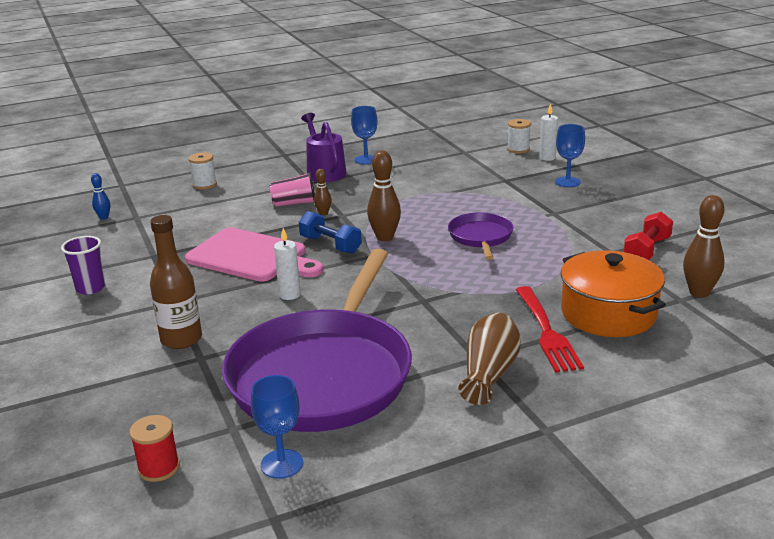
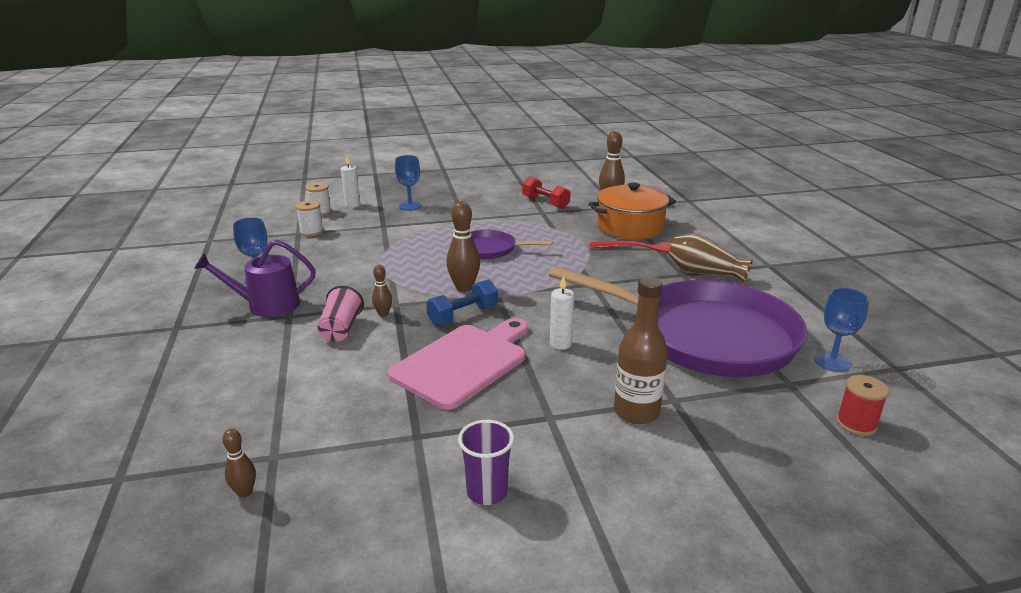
camera: 80 degrees left, 0 degrees up
blue bowling pin [91,173,110,220] -> brown bowling pin [222,429,256,498]
white spool [189,153,217,189] -> white spool moved to [296,200,324,236]

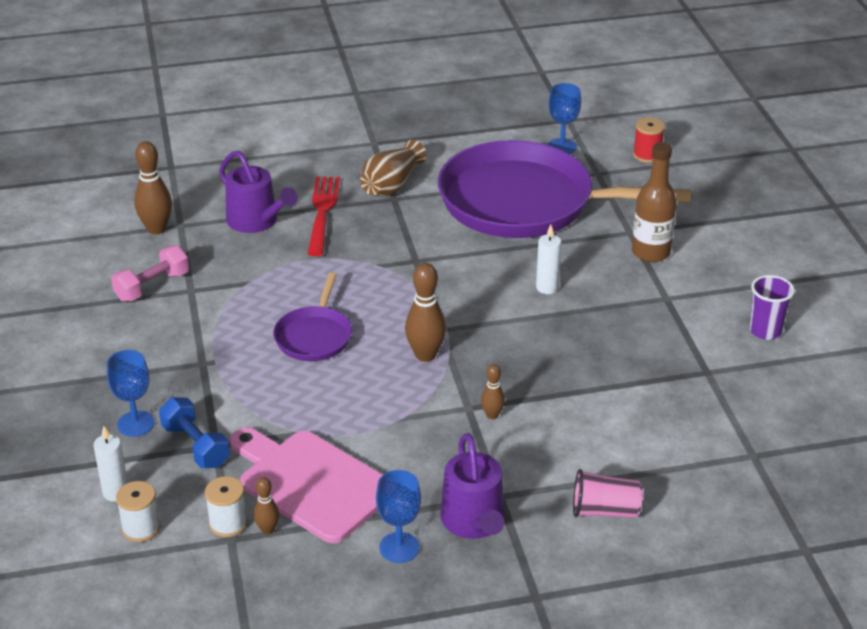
camera: 90 degrees left, 10 degrees up
brown bowling pin [222,429,256,498] -> brown bowling pin moved to [254,477,279,535]
pink cup [317,286,364,342] -> pink cup moved to [573,469,643,518]
pink cutting board [388,318,528,410] -> pink cutting board moved to [230,428,383,543]
blue dumbbell [426,279,498,326] -> blue dumbbell moved to [159,397,230,468]
red dumbbell [522,176,571,209] -> pink dumbbell [111,245,189,302]
purple pan [549,266,807,377] -> purple pan turned 105 degrees counterclockwise [438,140,692,238]
orange pot [588,182,676,239] -> purple watering can [219,150,298,233]

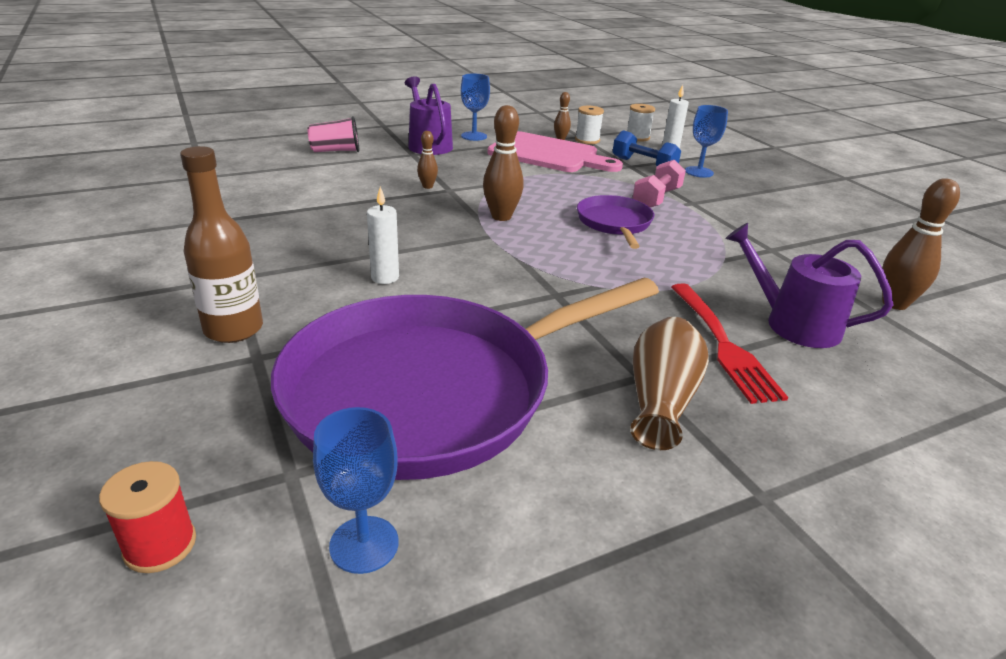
camera: 165 degrees right, 5 degrees down
pink dumbbell [111,245,189,302] -> pink dumbbell moved to [632,160,686,208]
purple pan [438,140,692,238] -> purple pan turned 150 degrees clockwise [271,278,659,480]
purple cup [749,275,795,340] -> none

